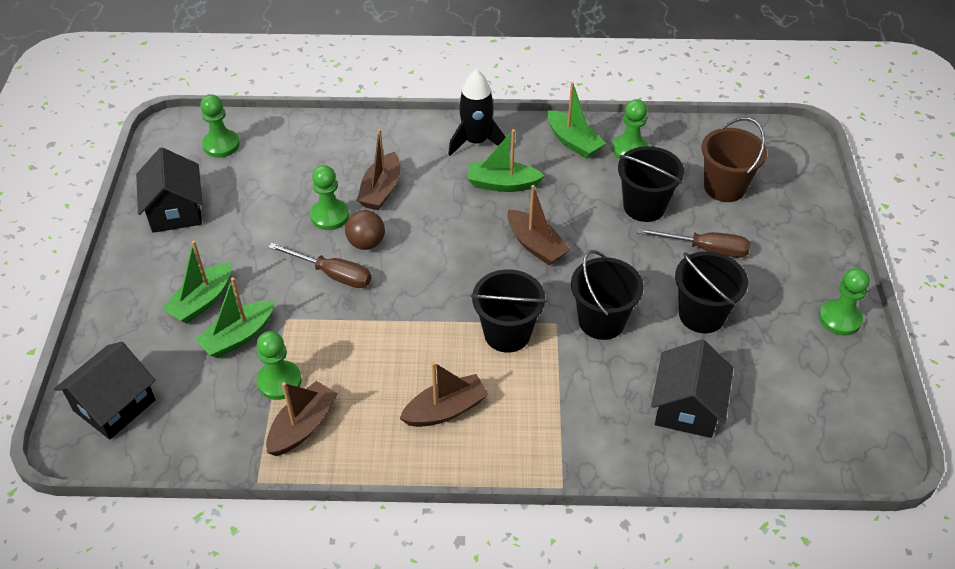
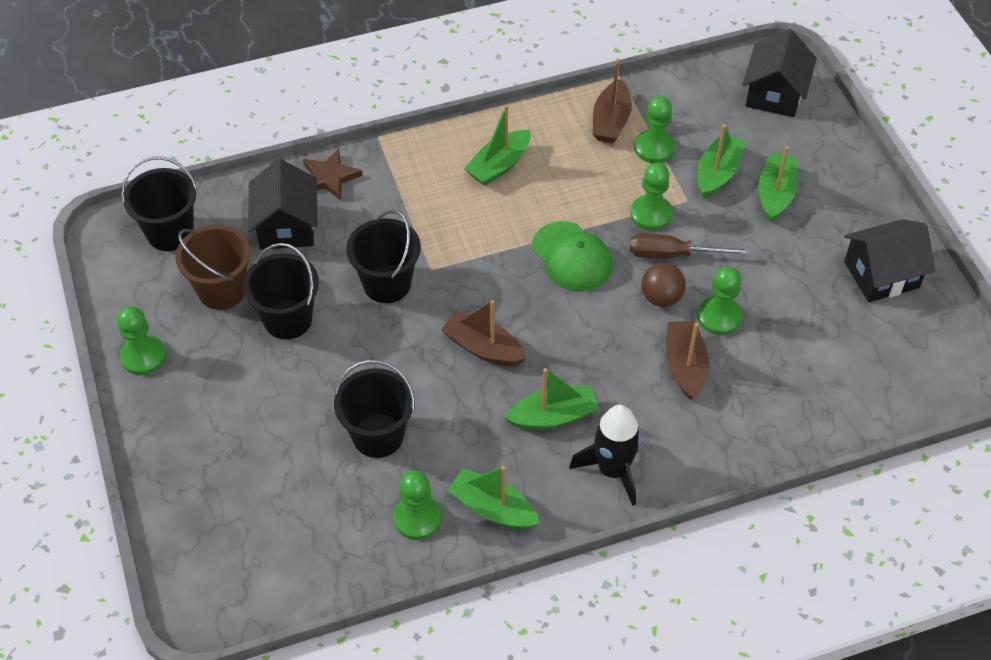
camera: 160 degrees right, 5 degrees up
black house [136,147,202,233] -> black house turned 75 degrees counterclockwise [844,219,936,302]
green pawn [200,95,240,158] -> green pawn moved to [631,163,673,231]
brown boat [399,362,489,427] -> green boat [464,105,531,186]
black bucket [471,269,547,353] -> black bucket moved to [121,156,197,251]
brown screwdriver [637,228,750,258] -> none
brown bucket [701,117,767,202] -> brown bucket moved to [175,225,251,310]
none -> brown star [303,148,363,201]
none -> green cap [532,221,612,292]

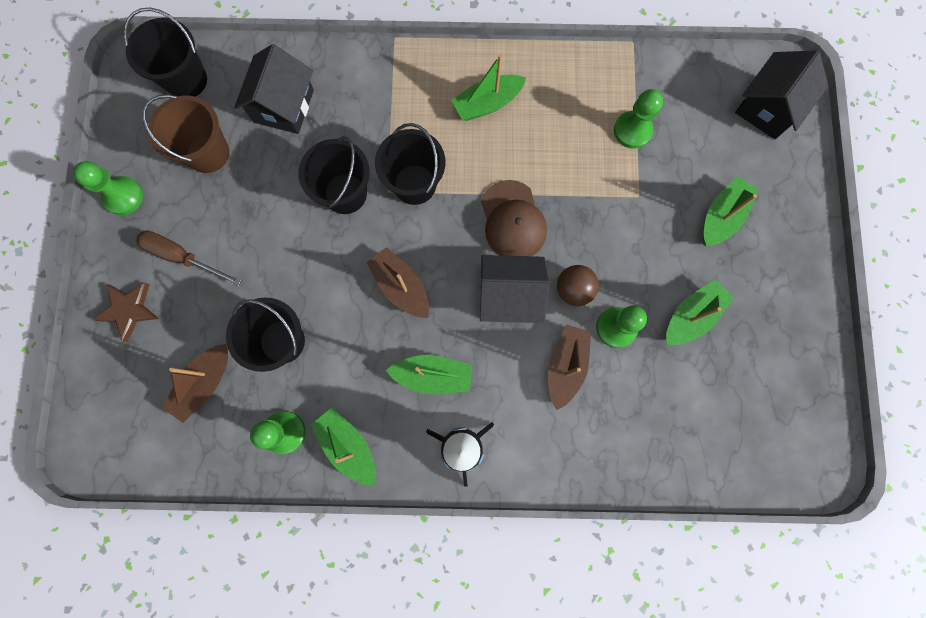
camera: 20 degrees right, 25 degrees up
black bucket [243,243,319,339] -> black bucket moved to [375,123,445,205]
brown star [303,148,363,201] -> brown star moved to [93,283,159,342]
green cap [532,221,612,292] -> brown cap [481,180,547,256]
brown boat [593,58,632,143] -> brown boat moved to [163,344,228,423]
brown screwdriver [630,233,751,258] -> brown screwdriver moved to [136,230,241,286]
green pawn [631,163,673,231] -> none
green boat [697,124,746,199] -> green boat moved to [666,280,734,345]
black house [844,219,936,302] -> black house moved to [480,255,549,323]

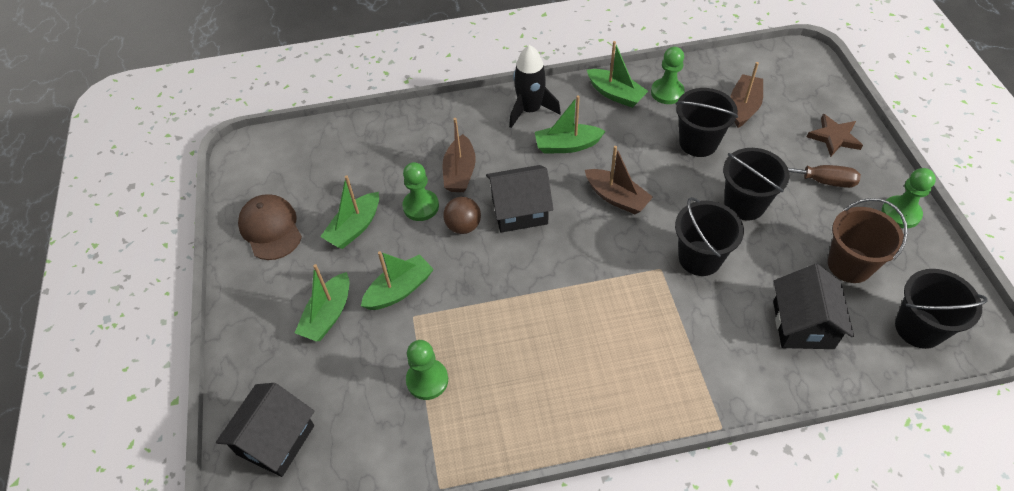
camera: 170 degrees right, 25 degrees down
black bucket [375,123,445,205] -> black bucket moved to [723,148,789,221]
green boat [451,54,526,121] -> green boat moved to [361,251,434,310]
brown cap [481,180,547,256] -> brown cap moved to [238,194,302,260]

